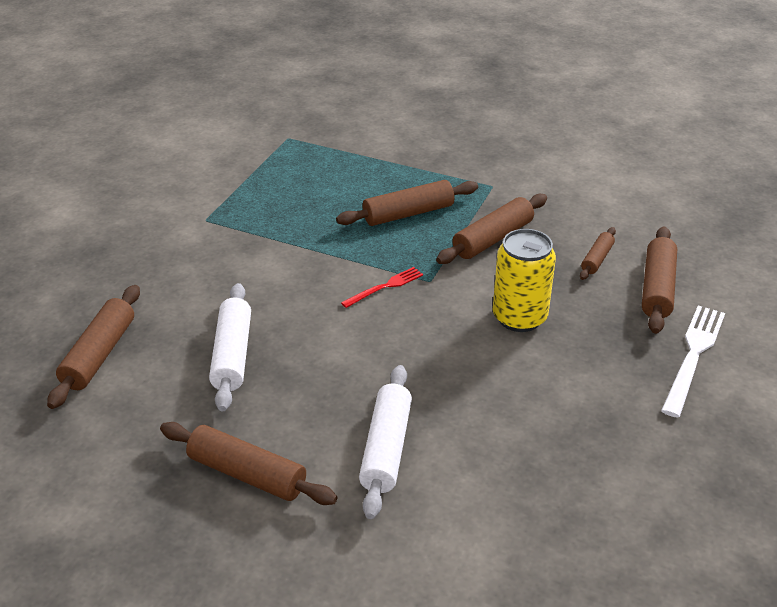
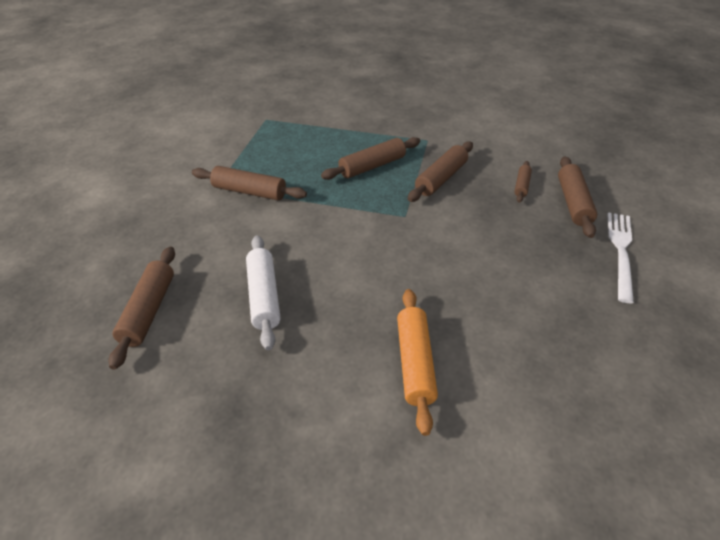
camera: 10 degrees left, 5 degrees up
brown rolling pin [160,422,337,505] -> brown rolling pin moved to [192,166,307,200]
red fork [341,267,423,308] -> none
white rolling pin [359,365,412,519] -> orange rolling pin [397,289,438,436]
yellow can [493,229,556,332] -> none

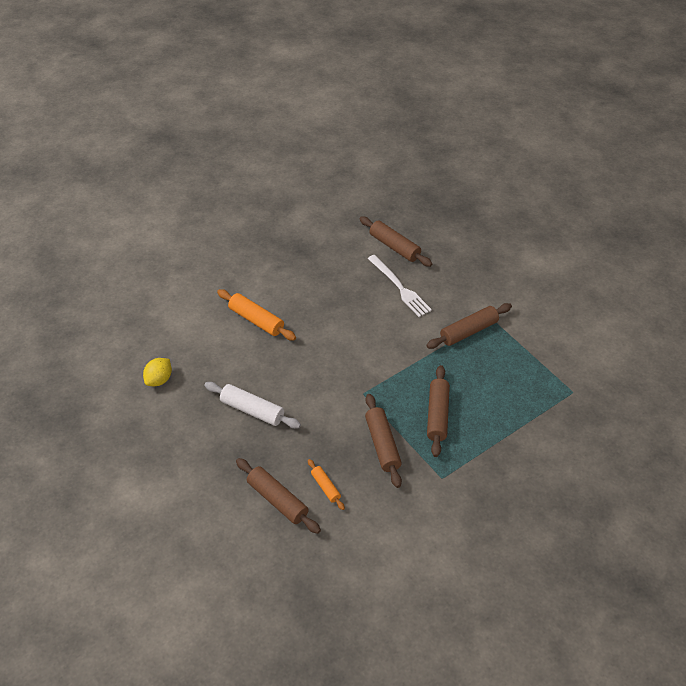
camera: 130 degrees right, 5 degrees up
white rolling pin [246,235,281,350] -> white rolling pin moved to [204,382,301,429]
brown rolling pin [514,161,532,203] -> orange rolling pin [308,459,345,510]
white fork [607,212,634,303] -> white fork moved to [368,255,432,317]
none -> yellow lemon [143,358,172,386]

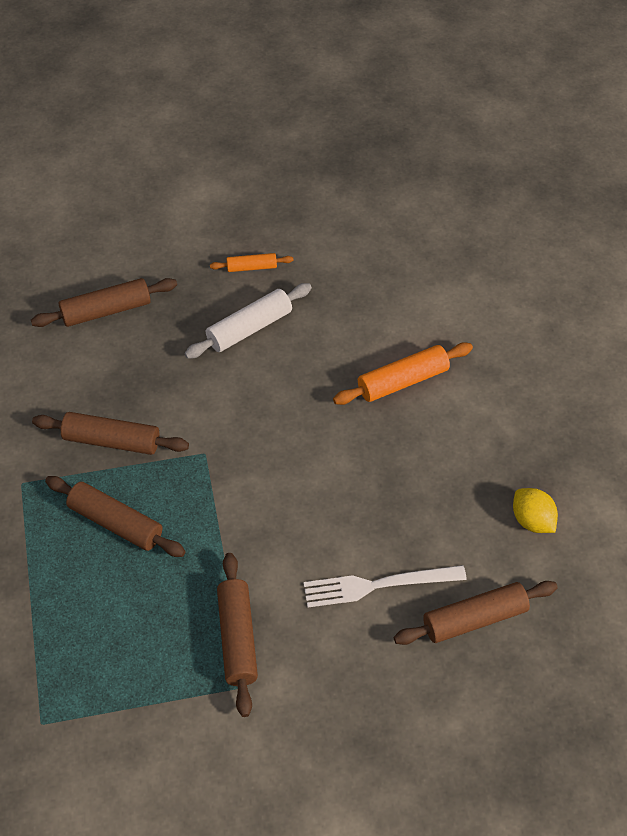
camera: 115 degrees right, 5 degrees up
yellow lemon [143,358,172,386] -> yellow lemon moved to [513,488,558,533]
orange rolling pin [308,459,345,510] -> orange rolling pin moved to [210,253,294,272]

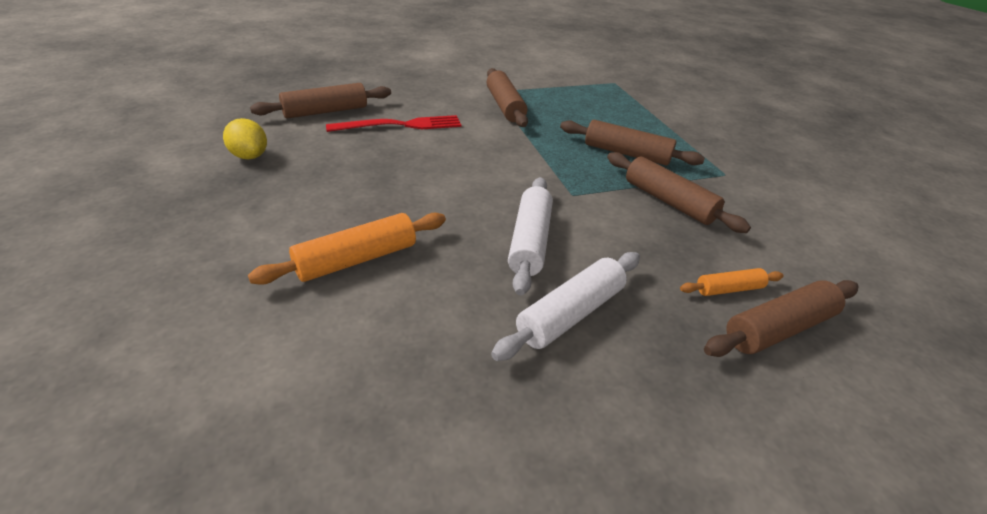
camera: 170 degrees right, 15 degrees down
brown rolling pin [32,412,189,455] -> brown rolling pin turned 45 degrees clockwise [607,152,751,233]
orange rolling pin [210,253,294,272] -> orange rolling pin moved to [680,268,784,296]
white fork [304,565,467,607] -> red fork [326,115,461,132]
none -> white rolling pin [508,177,553,296]

